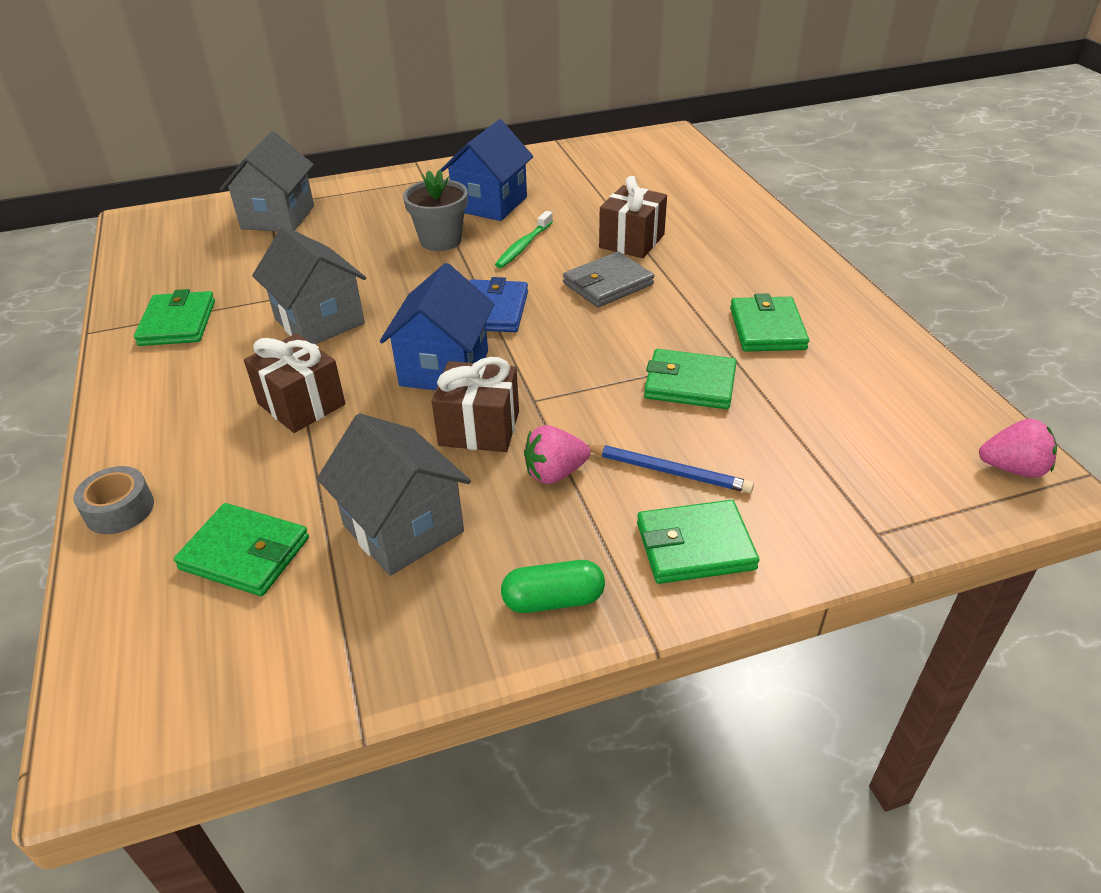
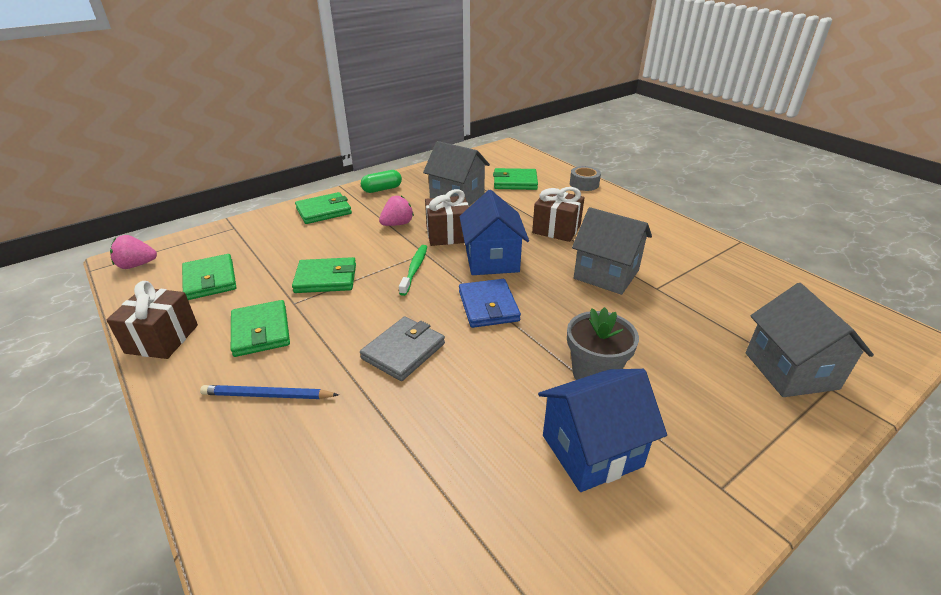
camera: 160 degrees right, 5 degrees down
green wallet [134,289,215,346] -> green wallet moved to [182,254,236,300]
blue house [440,119,533,221] -> blue house turned 60 degrees clockwise [538,369,667,492]
green toothbrush [495,211,553,268] -> green toothbrush moved to [399,245,427,296]
blue pencil [588,445,754,493] -> blue pencil moved to [200,385,339,399]
brown gift [599,176,667,258] -> brown gift moved to [106,281,198,359]

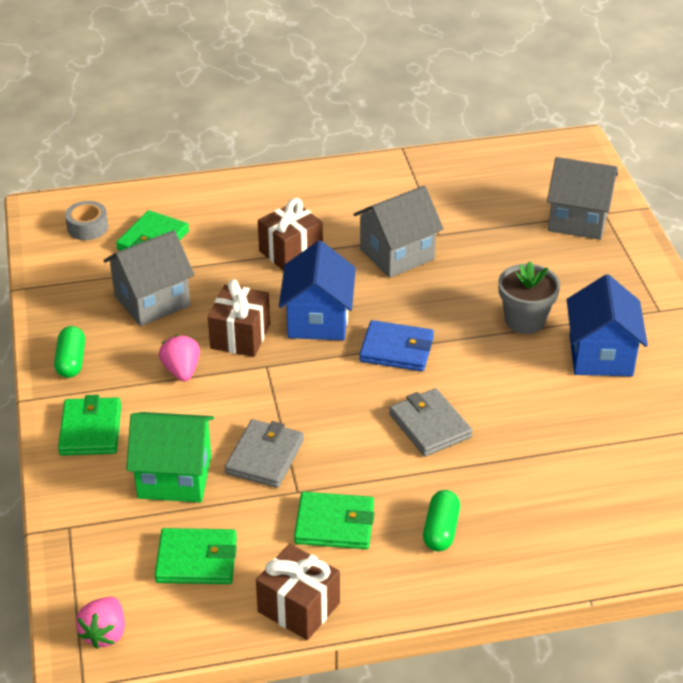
camera: 65 degrees left, 5 degrees up
blue pencil [200,385,339,399] -> green capsule [423,490,460,551]
green wallet [292,257,356,293] -> grey wallet [225,419,304,488]
green toothbrush [399,245,427,296] -> none
blue house [459,190,529,275] -> blue house turned 75 degrees clockwise [279,241,356,340]
grey tape [570,166,601,191] -> grey tape moved to [65,201,108,240]
none -> green house [126,412,214,503]

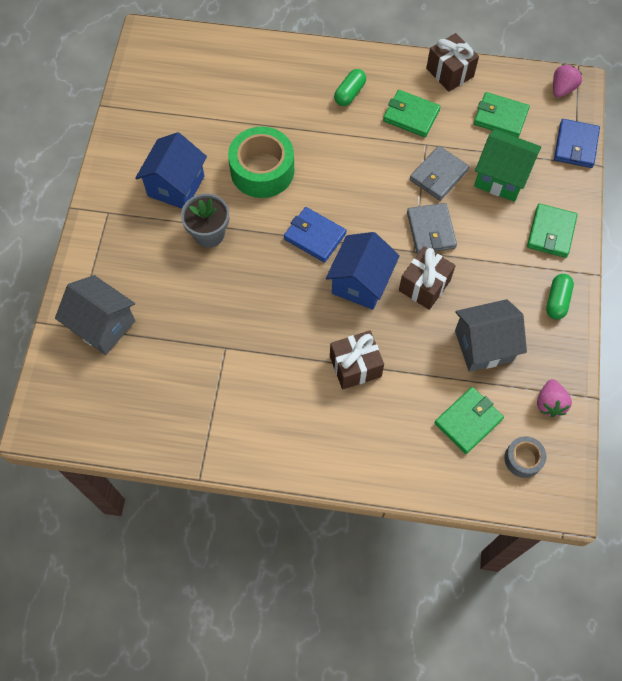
camera: 160 degrees left, 25 degrees up
pink strawberry [159,335,200,381] -> pink strawberry moved to [537,379,572,417]
grey house [354,186,444,278] -> none
grey wallet [389,388,473,456] -> grey wallet moved to [407,203,457,254]
none -> green tape [228,126,294,198]
none -> blue wallet [554,119,600,168]

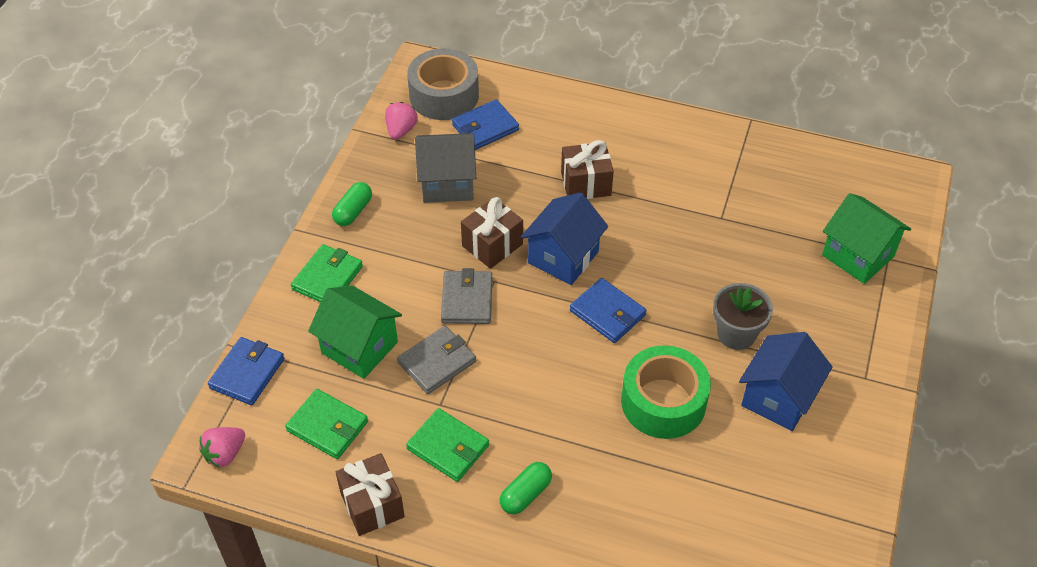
camera: 170 degrees left, 15 degrees down
grey house [55,275,135,355] -> green house [822,193,911,284]
green wallet [434,387,504,454] -> blue wallet [452,99,519,150]
grey tape [504,436,547,478] -> grey tape [407,48,479,120], size x1.95

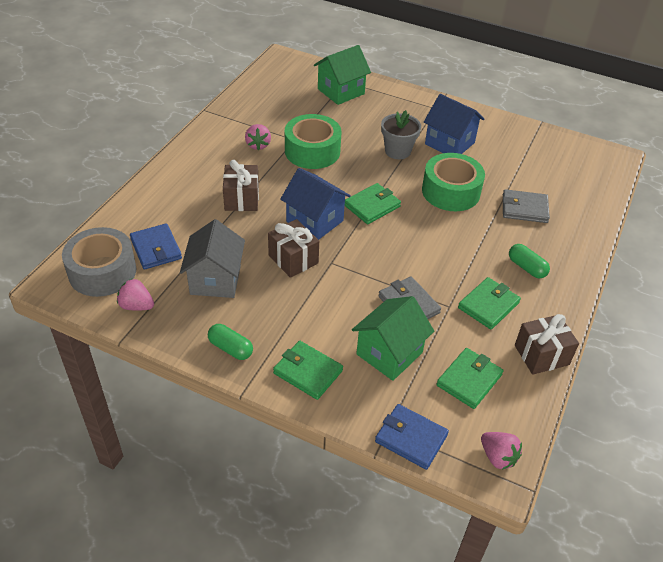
camera: 85 degrees left, 5 degrees down
grey wallet [441,268,492,324] -> grey wallet moved to [503,189,550,223]
blue wallet [570,278,647,343] -> green wallet [345,183,401,224]
none -> pink strawberry [245,124,271,150]
none -> green tape [285,114,341,169]

